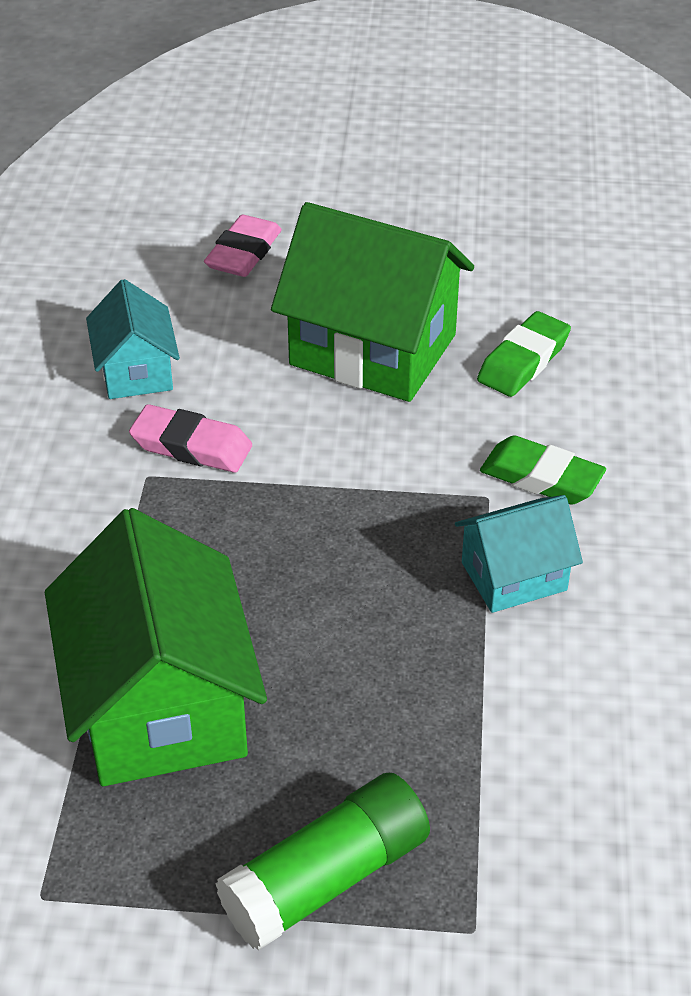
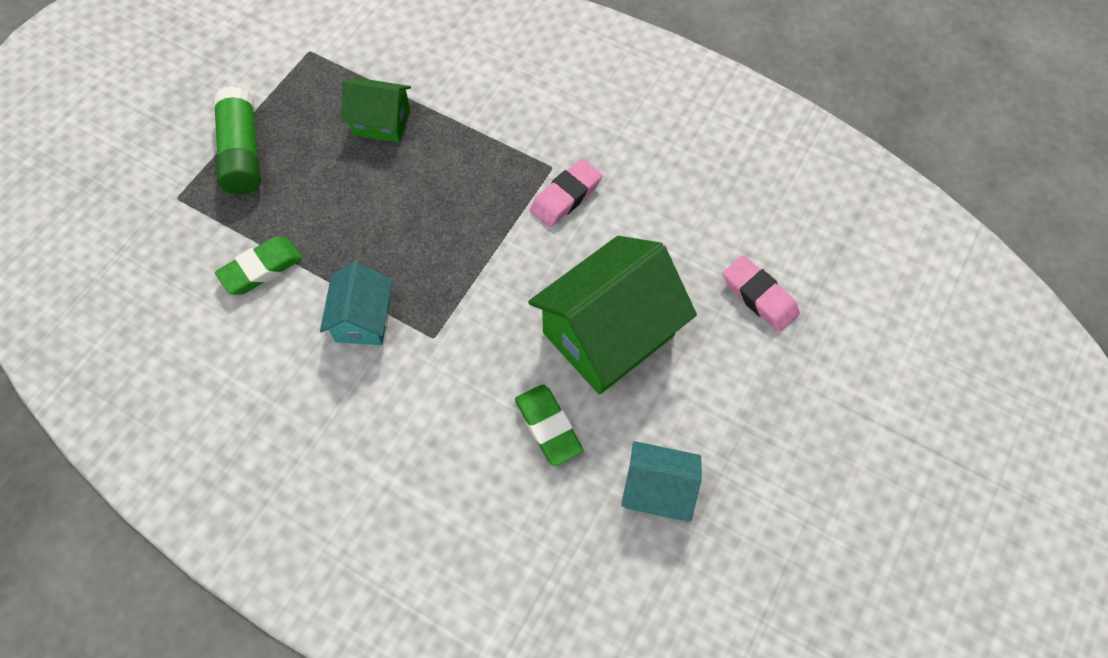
camera: 115 degrees right, 20 degrees up
green house [45,508,267,786] -> green house [341,78,411,143], size x0.55
turquoise house [86,279,180,399] -> turquoise house moved to [621,441,702,521]
green eraser [480,436,606,505] -> green eraser moved to [215,236,303,295]

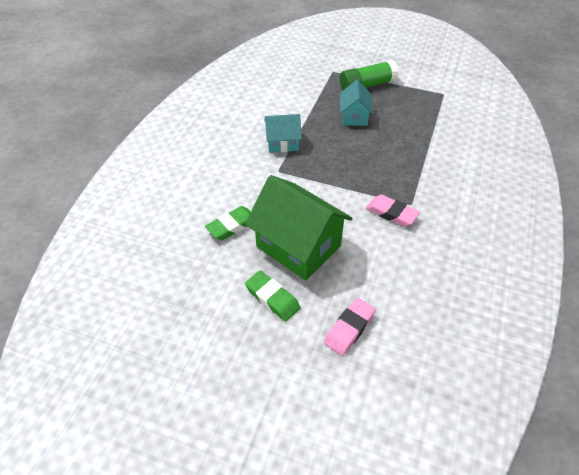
camera: 80 degrees right, 15 degrees down
green eraser [215,236,303,295] -> green eraser moved to [245,271,300,321]
green house [341,78,411,143] -> none
turquoise house [621,441,702,521] -> turquoise house moved to [340,80,373,126]

